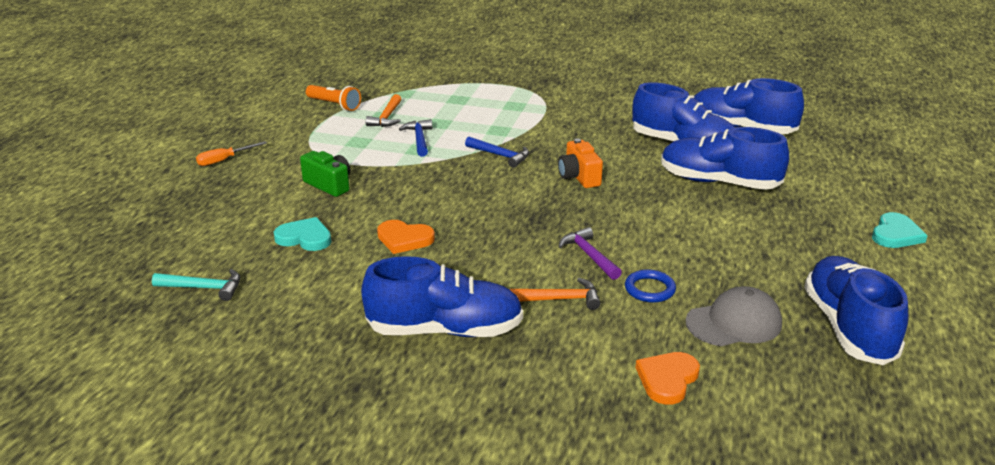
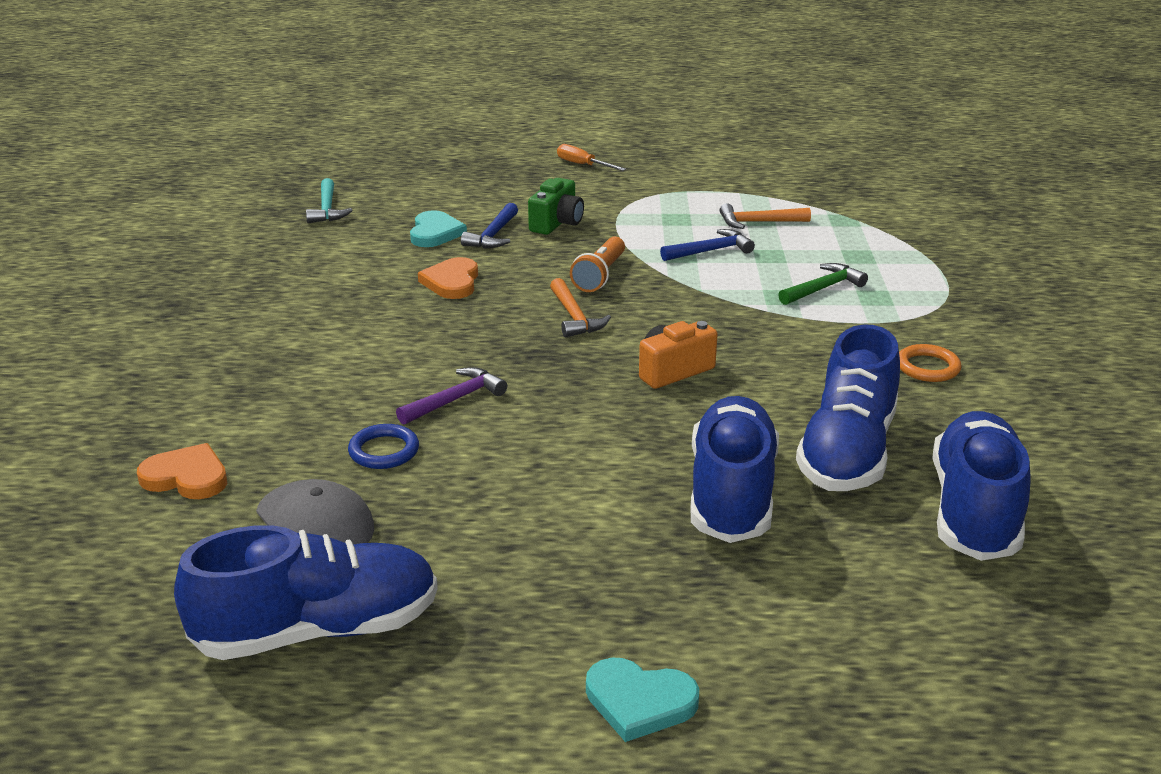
camera: 75 degrees right, 0 degrees up
orange flashlight [306,85,361,111] -> orange flashlight moved to [570,236,625,292]
blue shoe [361,256,523,337] -> none
blue hammer [465,137,529,168] -> blue hammer moved to [461,203,518,248]
orange hammer [510,278,601,310] -> orange hammer moved to [550,278,611,337]
none -> green hammer [778,263,868,305]
none -> orange ring [899,344,961,382]

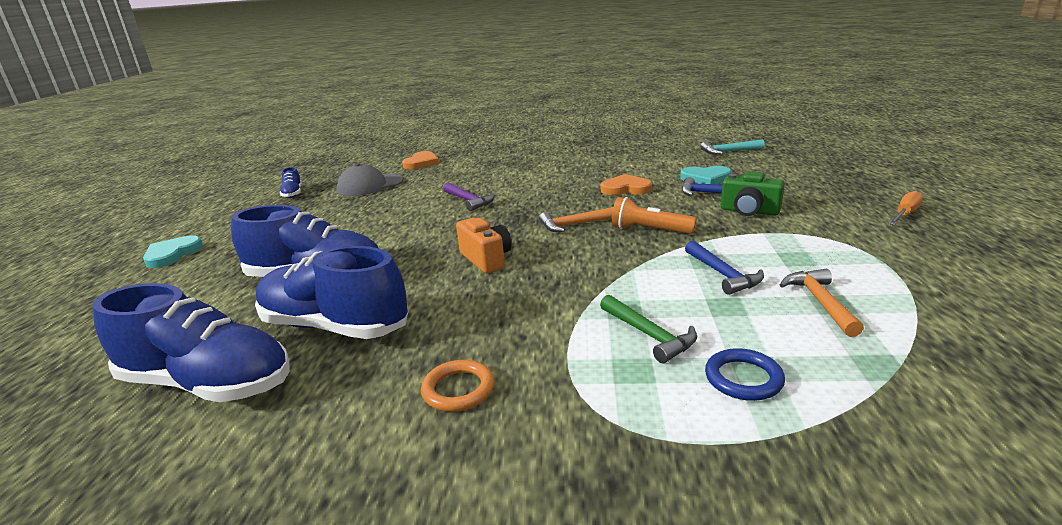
camera: 95 degrees right, 5 degrees down
blue shoe [174,525,438,660] -> blue shoe [280,167,302,198], size x0.44
blue ring [348,424,419,469] -> blue ring moved to [705,348,785,401]

